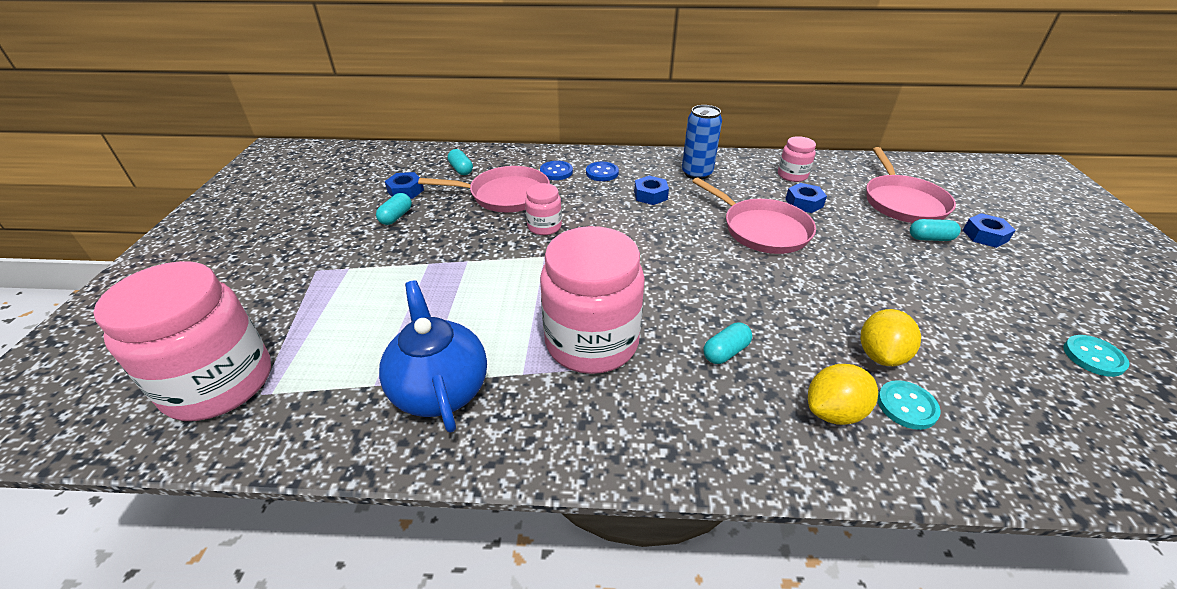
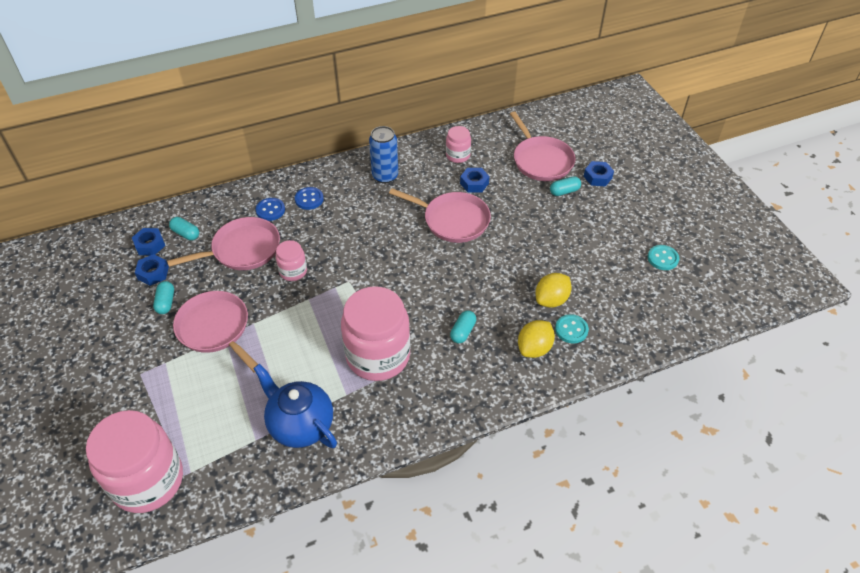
camera: 25 degrees left, 10 degrees up
blue nut [634,176,669,205] -> blue nut moved to [132,228,165,255]
yellow lemon [861,309,921,366] -> yellow lemon turned 45 degrees clockwise [535,273,572,308]
none -> pink pan [173,291,258,373]

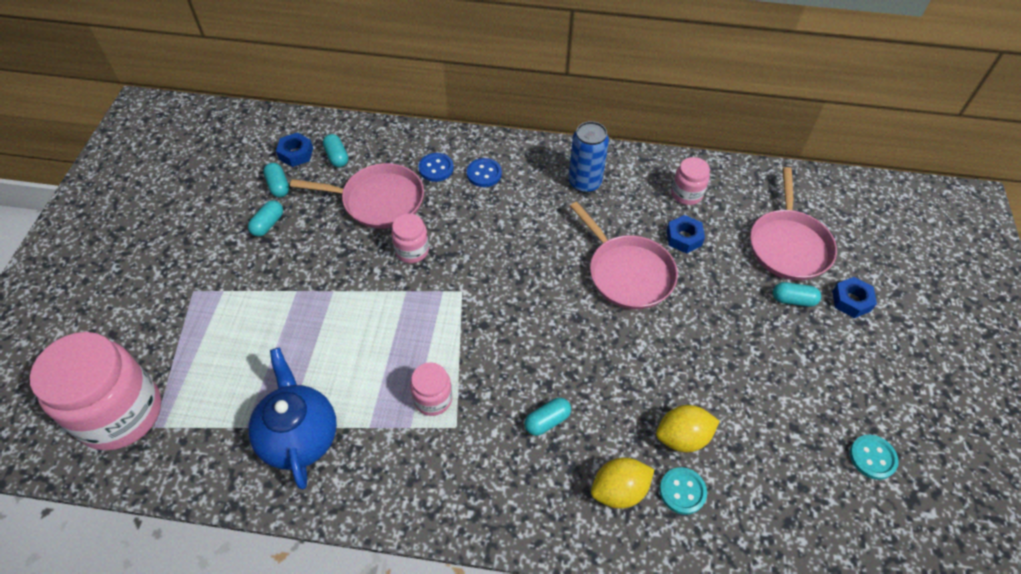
camera: 30 degrees right, 5 degrees up
blue nut [135,254,169,286] -> turquoise capsule [263,163,289,197]
pink pan [173,291,258,373] -> none
pink jar [341,286,410,381] -> pink jar [410,362,452,416], size x0.47

